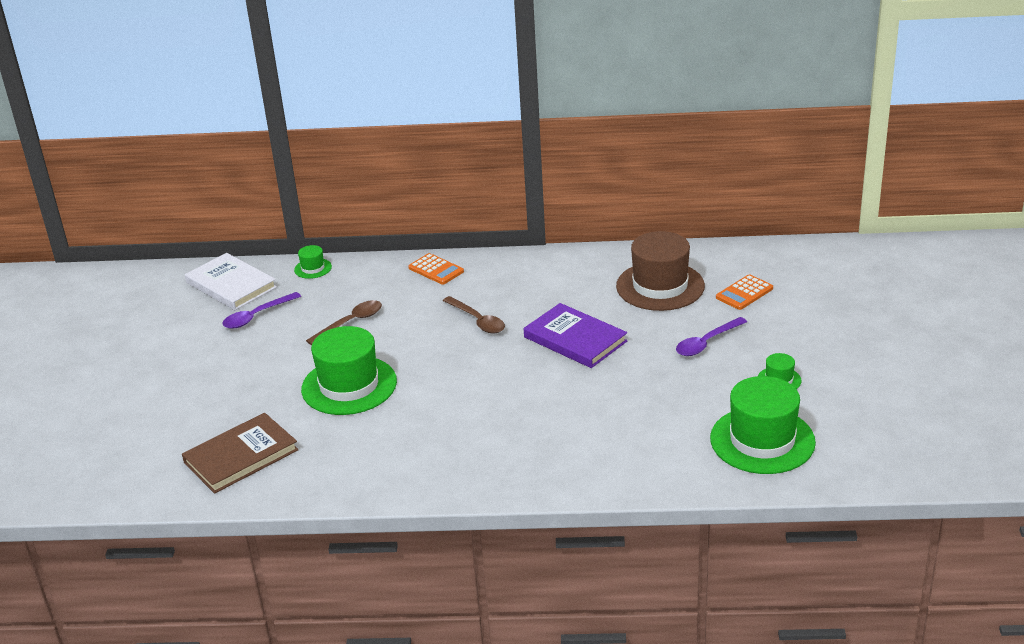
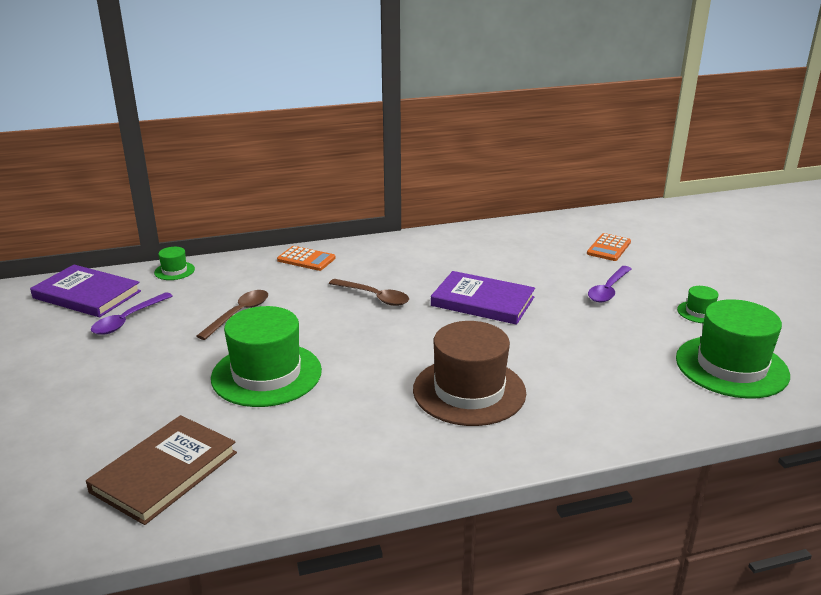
camera: 20 degrees left, 5 degrees down
white book [185,253,277,310] -> purple book [30,265,141,318]
brown hat [616,231,705,311] -> brown hat moved to [413,321,526,426]

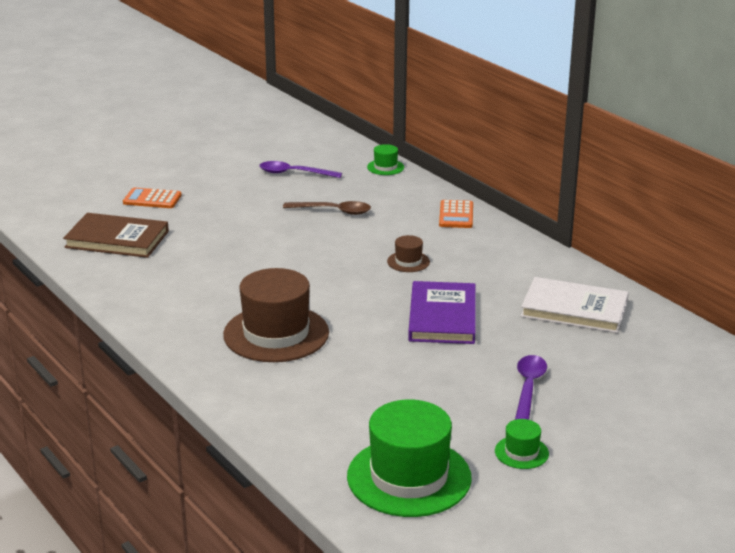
camera: 70 degrees right, 0 degrees up
purple book [30,265,141,318] -> none
green hat [211,306,322,407] -> none
brown spoon [329,279,409,306] -> brown hat [387,235,430,272]
orange calculator [587,233,631,261] -> orange calculator moved to [123,187,182,208]
purple spoon [588,266,632,302] -> purple spoon turned 90 degrees clockwise [515,355,547,420]
none -> white book [520,277,629,333]

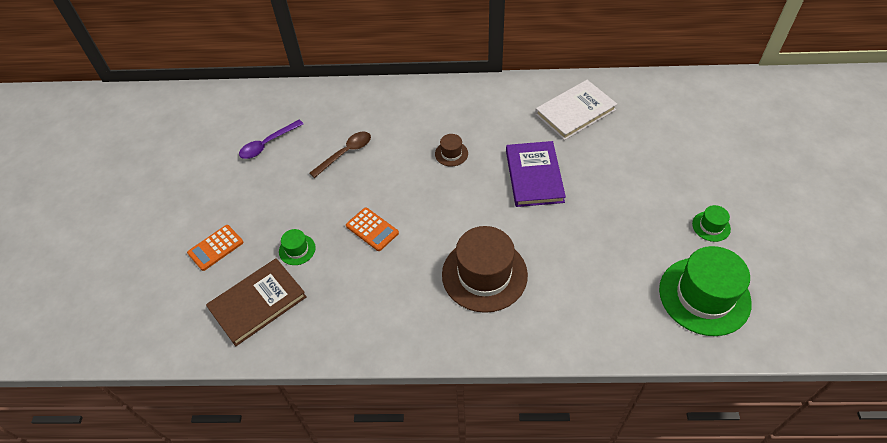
camera: 50 degrees left, 25 degrees up
green hat [367,144,404,175] -> green hat moved to [279,229,316,265]
purple book [408,281,475,344] -> purple book turned 45 degrees clockwise [506,141,566,207]
orange calculator [439,200,473,228] -> orange calculator moved to [346,207,399,251]
purple spoon [515,355,547,420] -> none

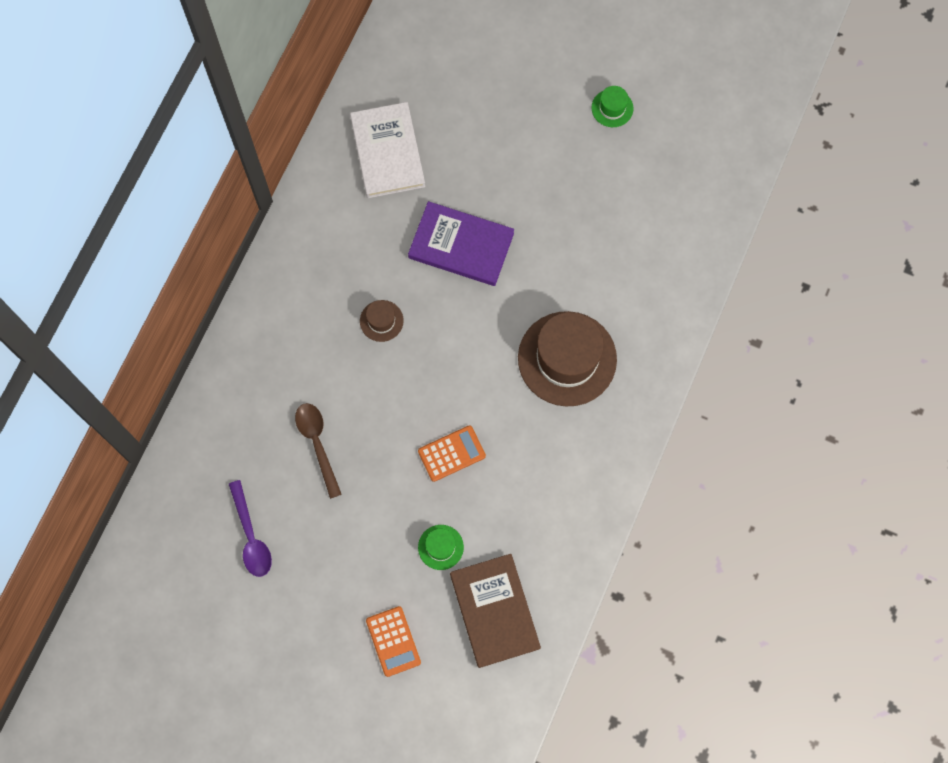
camera: 70 degrees left, 20 degrees up
green hat [659,246,752,336] -> none

